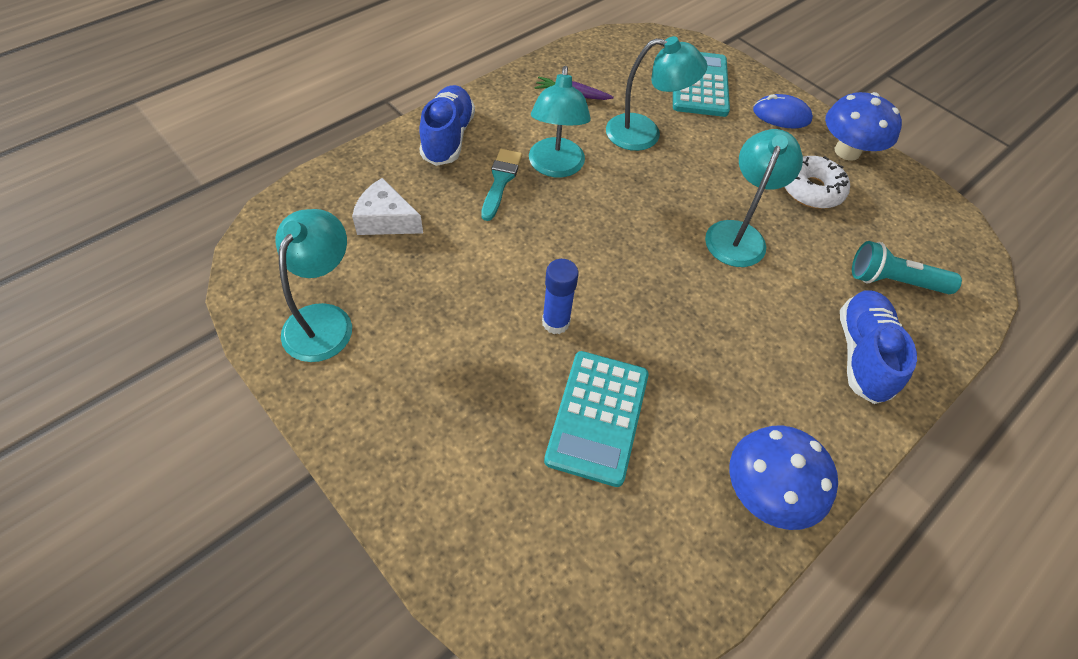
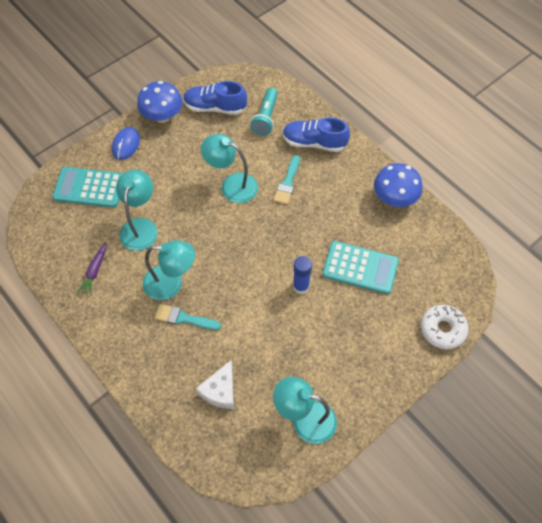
camera: 85 degrees left, 5 degrees up
blue shoe [419,85,475,166] -> blue shoe moved to [183,81,247,115]
white donut [785,156,850,209] -> white donut moved to [421,305,468,349]
none -> turquoise brush [274,155,300,205]

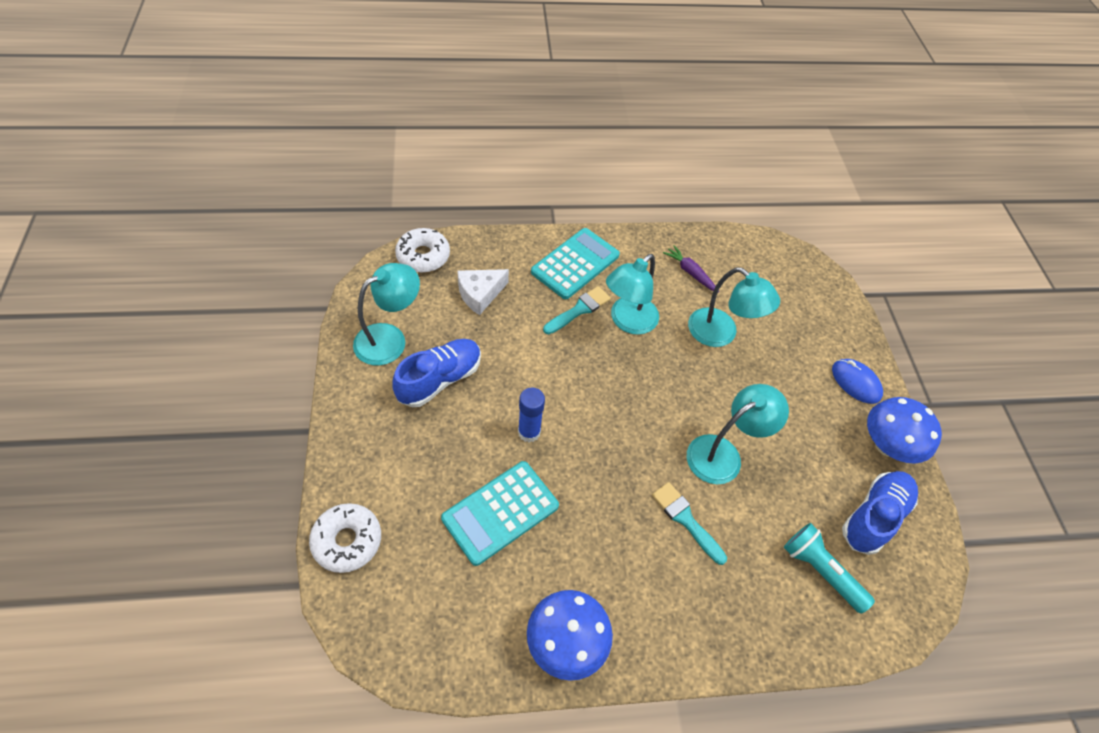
camera: 120 degrees right, 5 degrees down
turquoise calculator [52,167,123,208] -> turquoise calculator moved to [531,228,620,299]
white cheese [196,360,234,409] -> white cheese turned 90 degrees counterclockwise [457,269,509,315]
blue shoe [283,117,350,152] -> blue shoe moved to [392,339,481,407]
none -> white donut [395,228,450,273]

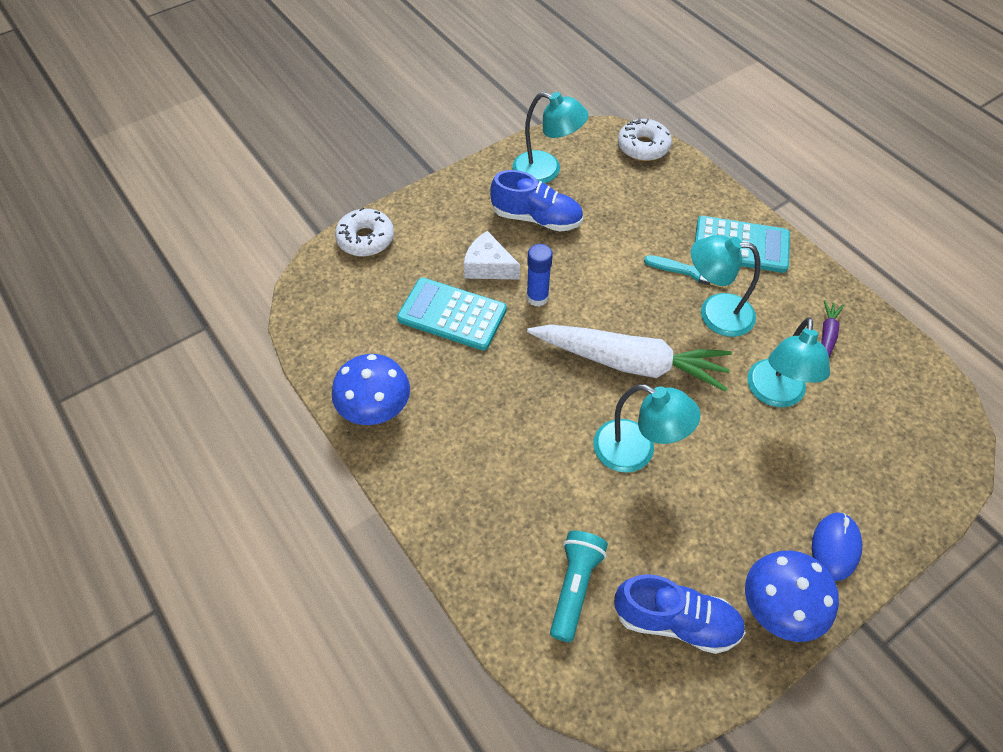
camera: 65 degrees right, 0 degrees up
white cheese [457,269,509,315] -> white cheese moved to [464,231,520,280]
turquoise brush [652,482,727,565] -> none
none -> white carrot [527,324,732,392]

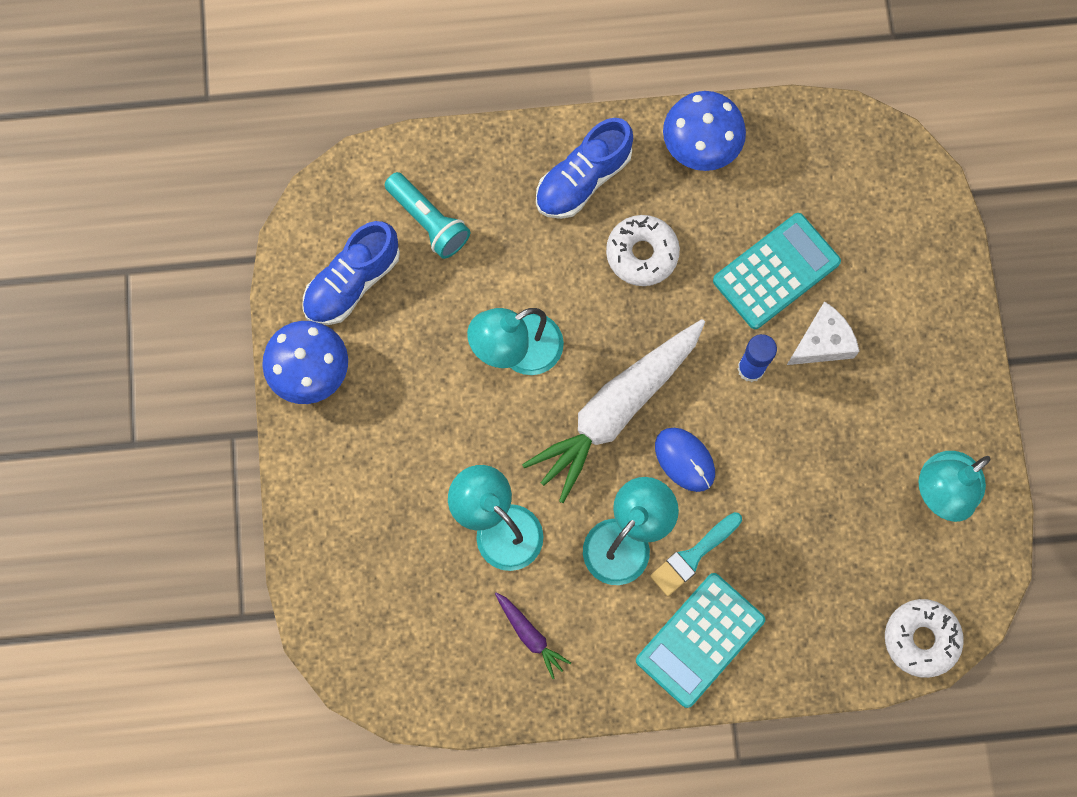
camera: 120 degrees right, 20 degrees up
white donut [335,207,394,257] -> white donut moved to [606,215,680,286]
blue shoe [490,170,583,232] -> blue shoe moved to [536,118,633,219]
blue mouse [812,512,862,581] -> blue mouse moved to [655,428,715,492]

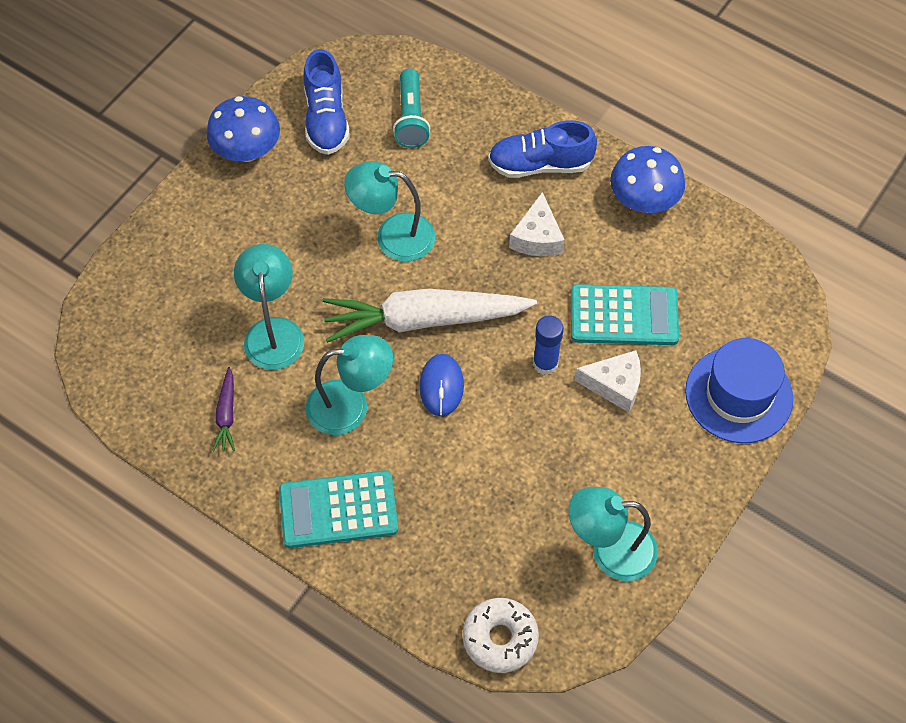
camera: 40 degrees right, 15 degrees down
blue shoe [302,221,400,325] -> blue shoe turned 90 degrees counterclockwise [304,49,350,155]
white donut [606,215,680,286] -> white cheese [509,192,565,256]
turquoise brush [650,512,742,596] -> none
none -> blue hat [685,338,793,443]

